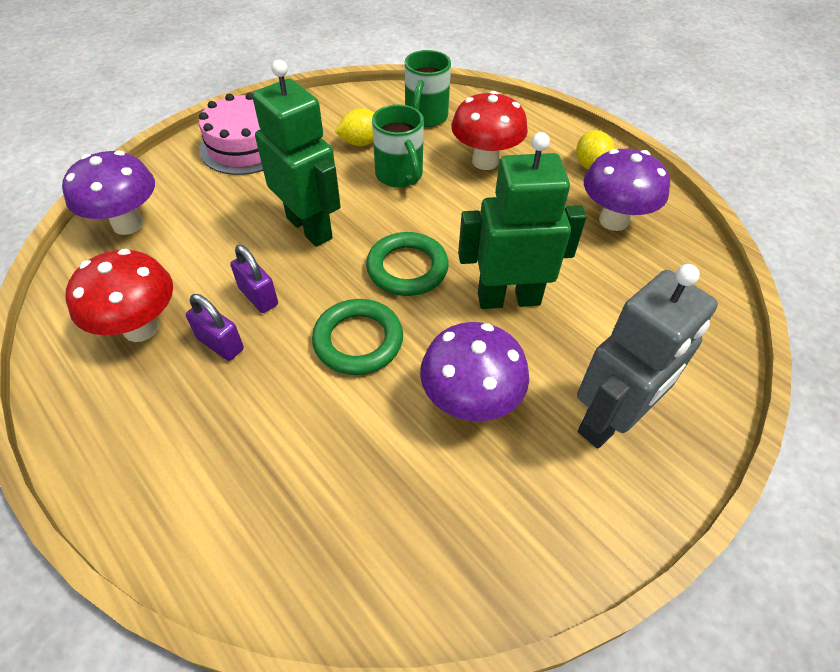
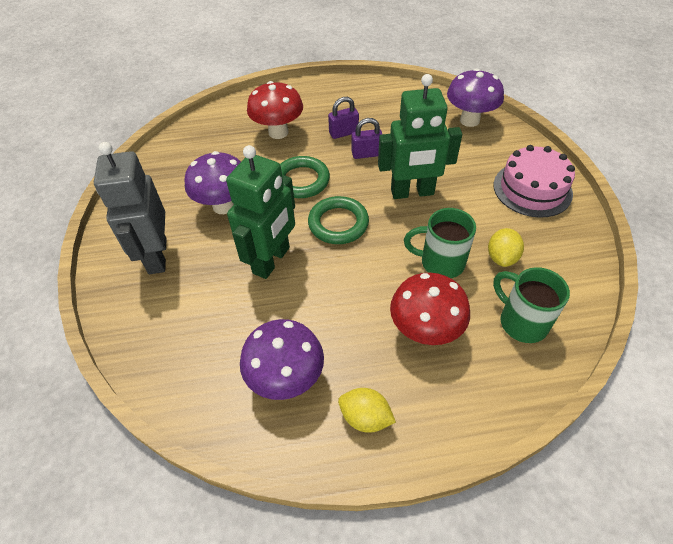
camera: 125 degrees right, 0 degrees up
red mushroom [65,249,173,342] -> red mushroom moved to [247,81,303,139]

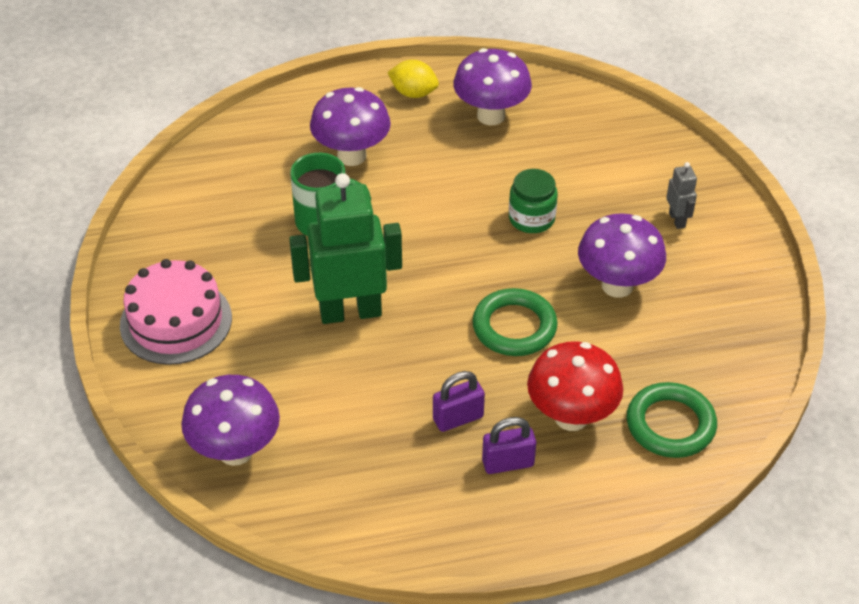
camera: 175 degrees right, 5 degrees down
grey robot [94,142,167,274] -> grey robot [666,162,697,229], size x0.44
green robot [226,145,295,279] -> green jar [509,169,558,233]
green ring [308,196,369,244] -> green ring moved to [627,382,717,458]
purple padlock [352,118,382,159] -> purple padlock moved to [482,417,536,474]
red mushroom [390,273,470,345] -> purple mushroom [310,87,391,166]
yellow lemon [488,228,524,267] -> none
green mug [493,267,570,343] -> none

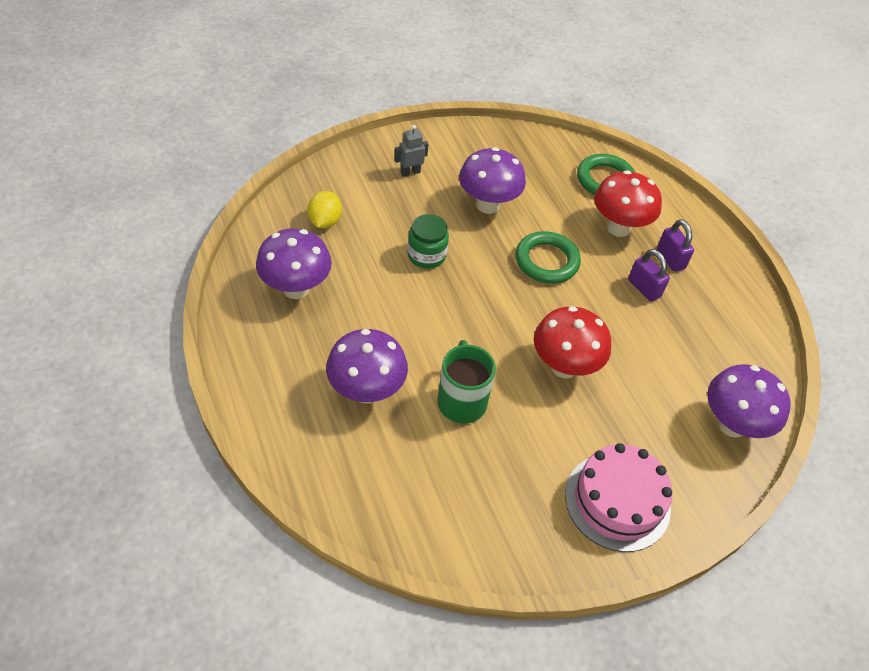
camera: 105 degrees left, 5 degrees up
green robot [289,173,402,324] -> red mushroom [534,306,611,379]
yellow lemon [387,60,439,98] -> yellow lemon moved to [307,191,342,228]

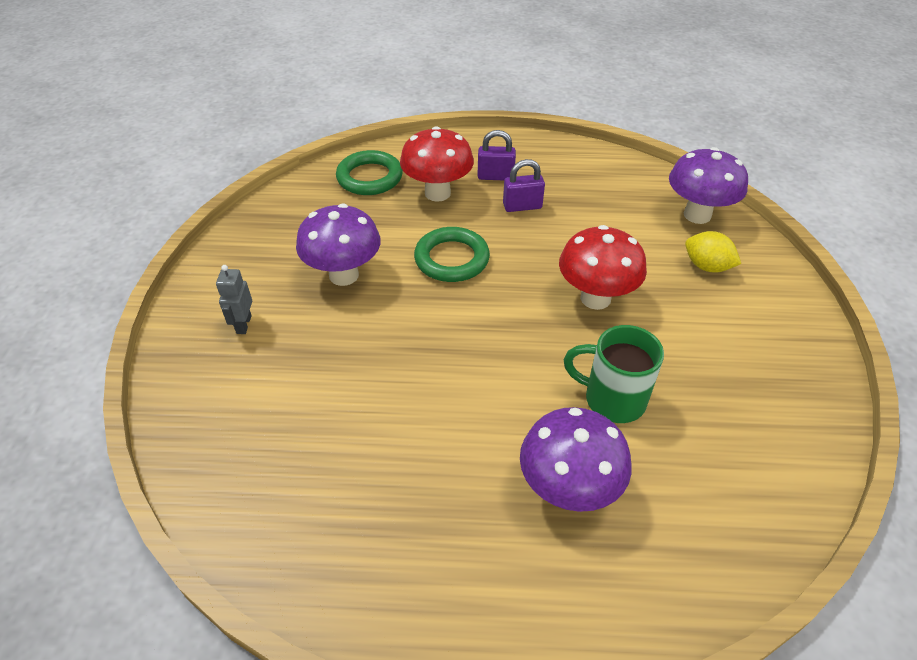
camera: 60 degrees left, 5 degrees down
purple mushroom [256,228,332,299] -> none
yellow lemon [307,191,342,228] -> yellow lemon moved to [685,231,741,273]
green jar [408,214,449,269] -> none
pink cake [565,443,672,552] -> none

